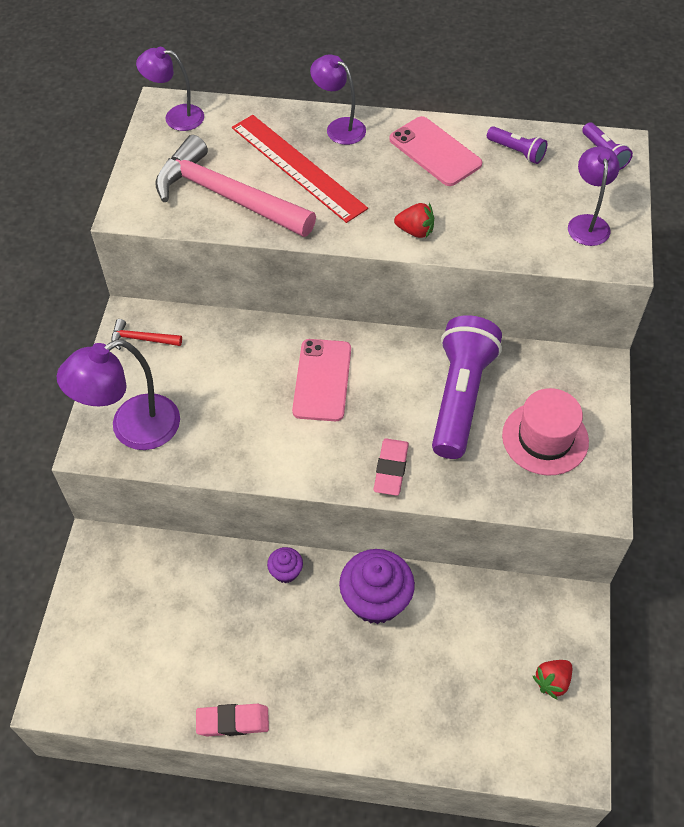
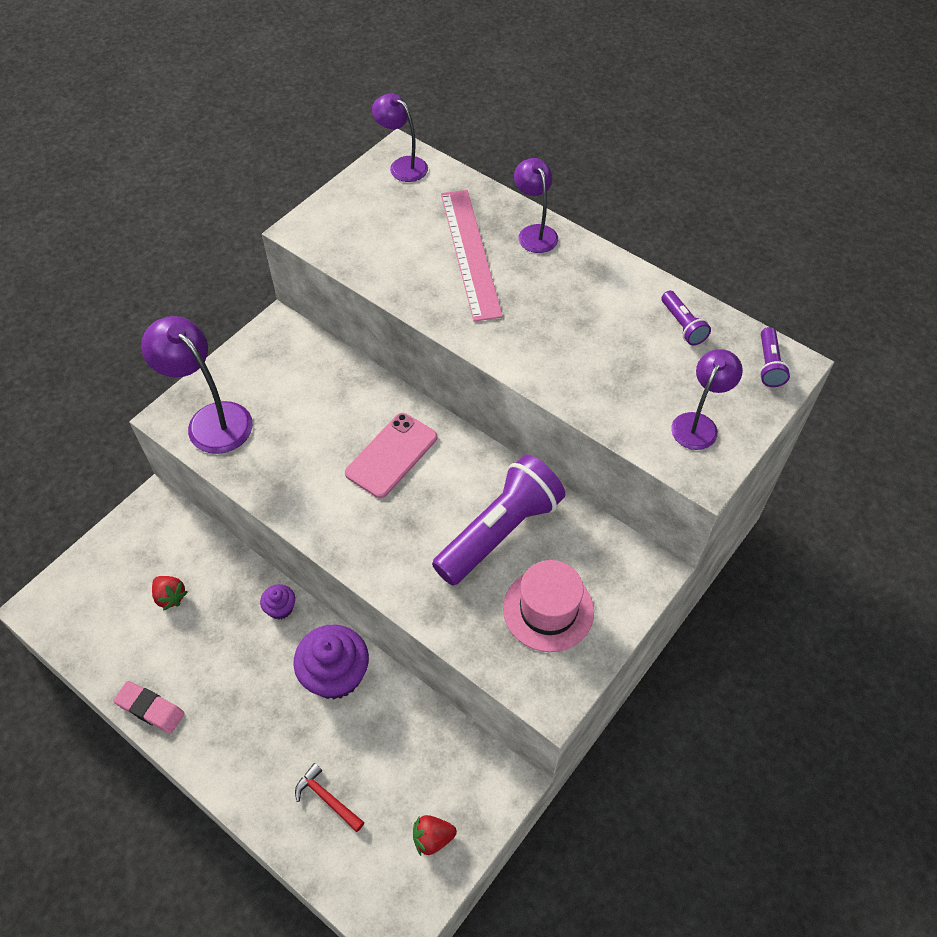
camera: 30 degrees right, 0 degrees up
purple lamp [56,340,180,450] -> purple lamp turned 45 degrees clockwise [141,316,253,454]
red hammer [111,319,182,350] -> red hammer moved to [295,763,364,832]
pink hammer [155,135,316,237] -> none
red ruler [232,115,368,223] -> pink ruler [441,190,503,322]
pink eraser [373,438,409,496] -> none
pink phone [389,116,482,186] -> none
red strawberry [394,203,434,238] -> red strawberry moved to [152,576,188,611]

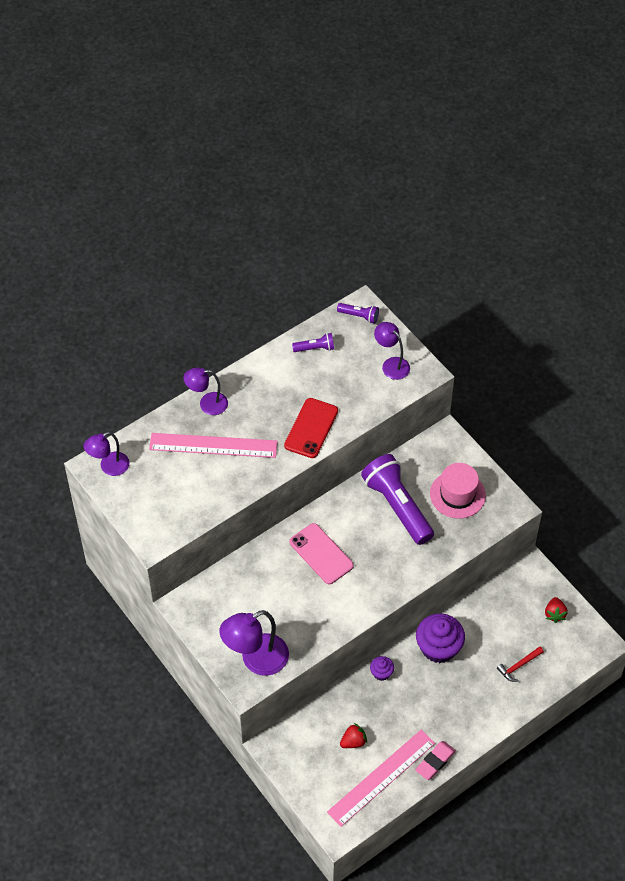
camera: 75 degrees left, 0 degrees up
none -> red phone [284,398,338,458]
none -> pink ruler [327,730,435,827]

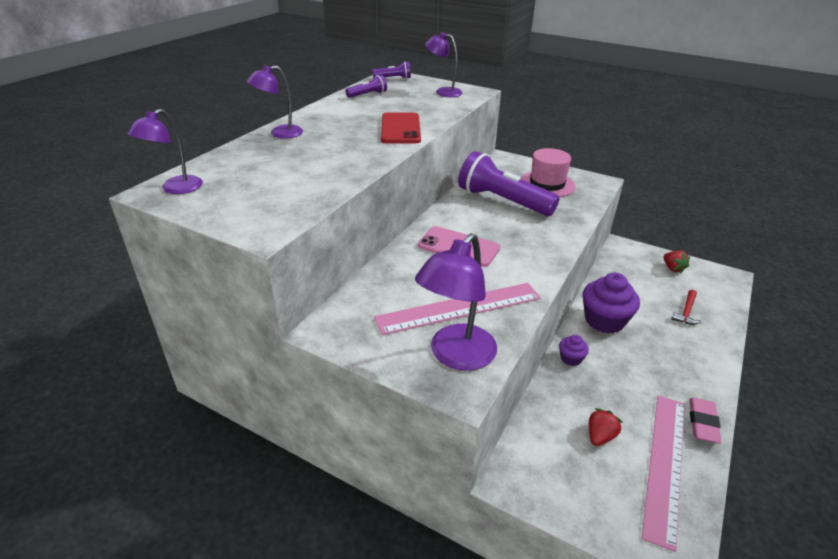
camera: 25 degrees left, 20 degrees down
pink ruler [149,433,278,458] -> pink ruler moved to [374,283,541,335]

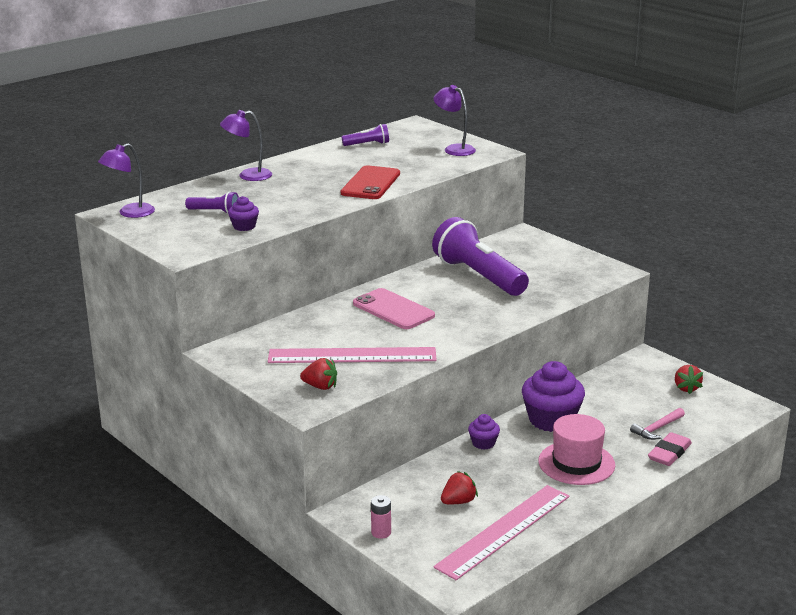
camera: 20 degrees right, 10 degrees down
purple flashlight [372,61,411,79] -> purple flashlight moved to [185,191,239,213]
purple lamp [415,233,497,371] -> red strawberry [300,358,337,390]
pink hat [521,148,575,197] -> pink hat moved to [538,414,615,485]
red hammer [672,290,702,325] -> pink hammer [630,408,685,440]
pink eraser [689,398,721,443] -> pink eraser moved to [648,432,692,466]
none -> purple cupcake [228,196,259,231]
none -> pink battery [371,495,391,539]

